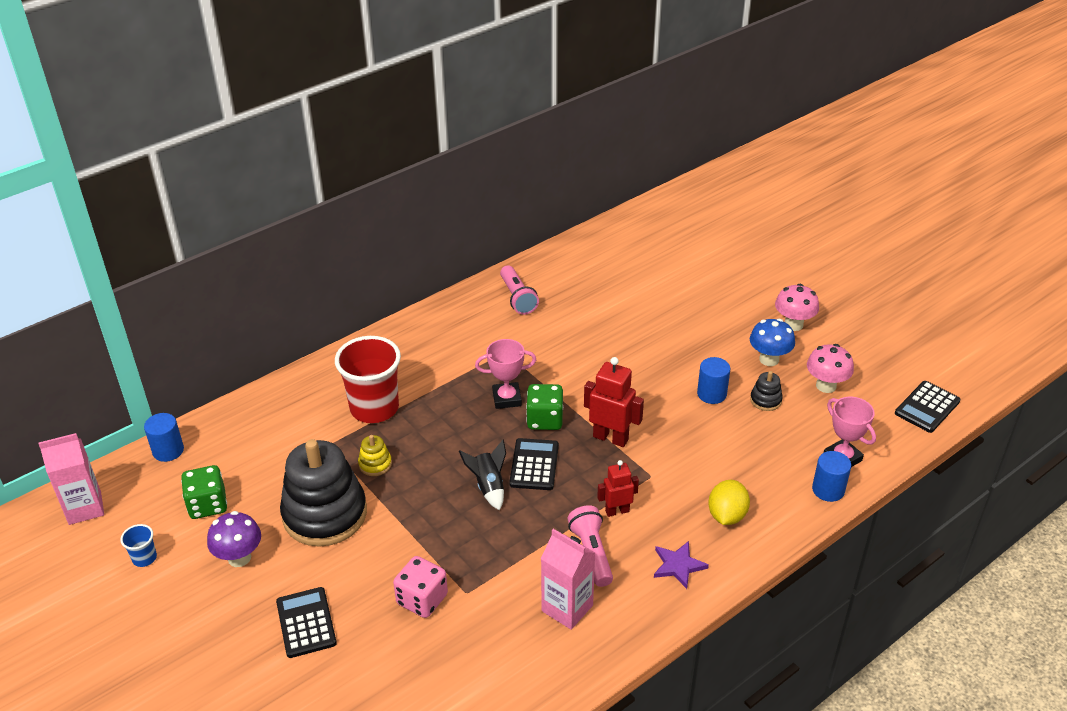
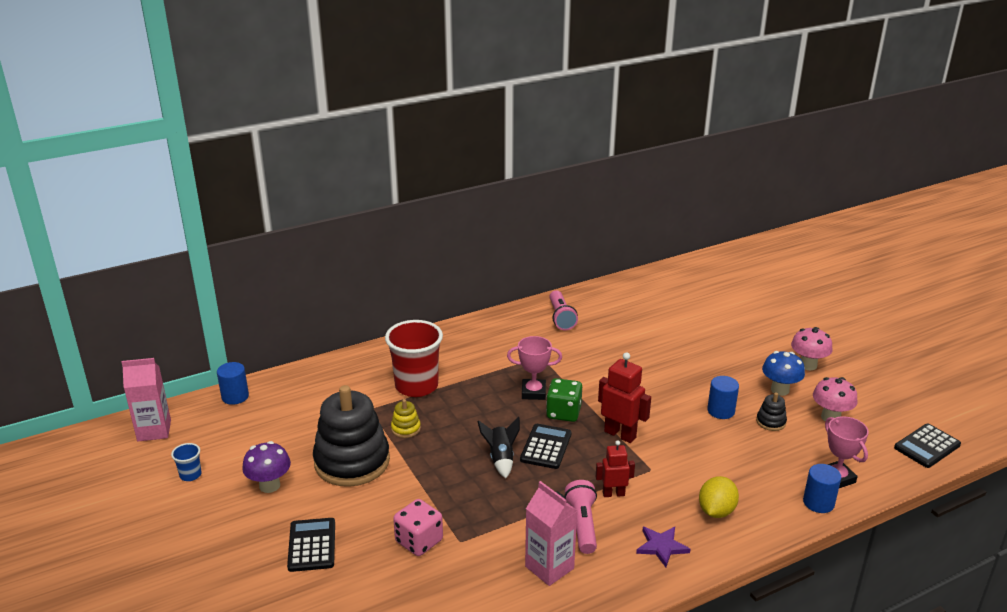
camera: 10 degrees right, 10 degrees down
green dice [181,465,227,519] -> none

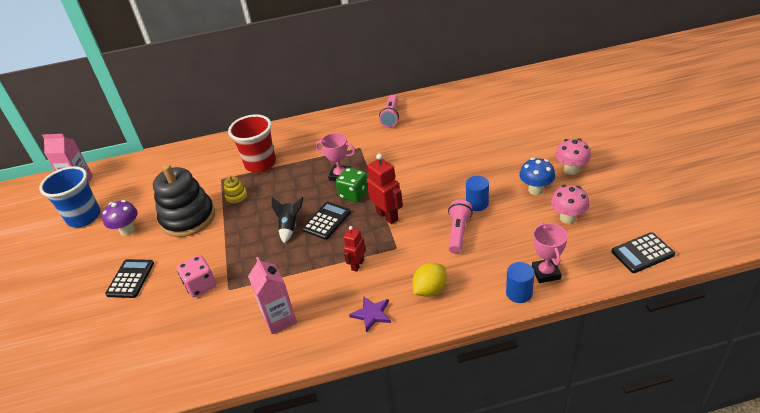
camera: 20 degrees right, 10 degrees up
blue cup [171,443,202,481] -> blue cup [39,166,101,227], size x2.28
blue cylinder [217,362,249,405] -> none
pink flashlight [564,480,597,554] -> pink flashlight moved to [448,200,473,253]
red robot [596,440,635,497] -> red robot turned 75 degrees counterclockwise [344,226,366,272]
black stacking toy [756,392,787,431] -> none

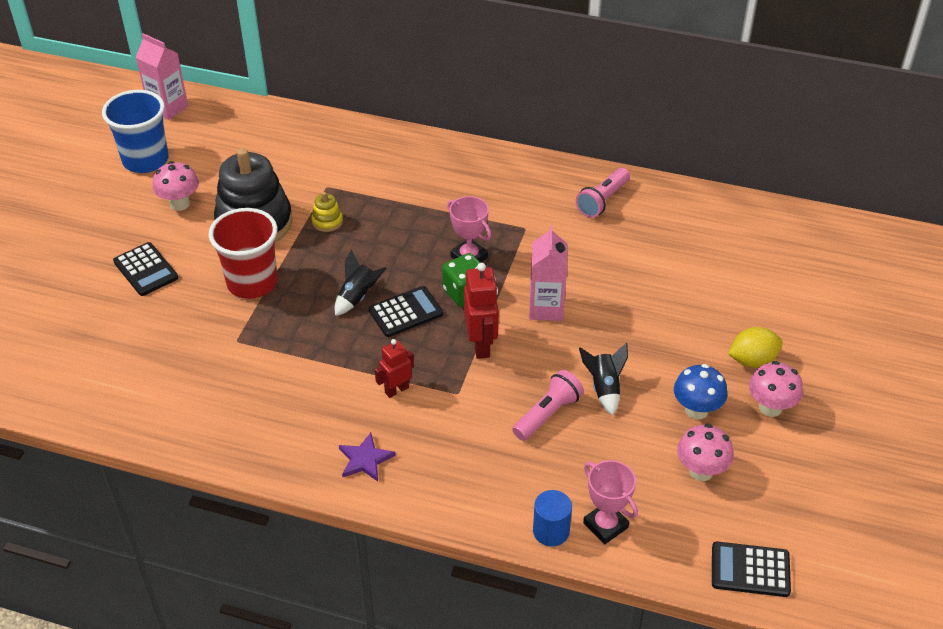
camera: 25 degrees right, 5 degrees up
purple mushroom [102,200,137,236] -> pink mushroom [153,161,199,211]
black calculator [105,259,154,298] -> black calculator turned 105 degrees clockwise [113,242,178,296]
pink dice [177,255,216,297] -> none
red cup [228,114,276,173] -> red cup moved to [209,208,278,299]
pink carton [248,257,297,334] -> pink carton moved to [529,225,567,321]
yellow lemon [412,263,447,297] -> yellow lemon moved to [728,327,783,368]
blue cylinder [466,176,489,211] -> black rocket [579,343,628,416]
pink trophy [532,222,568,283] -> pink trophy turned 60 degrees counterclockwise [583,460,638,544]

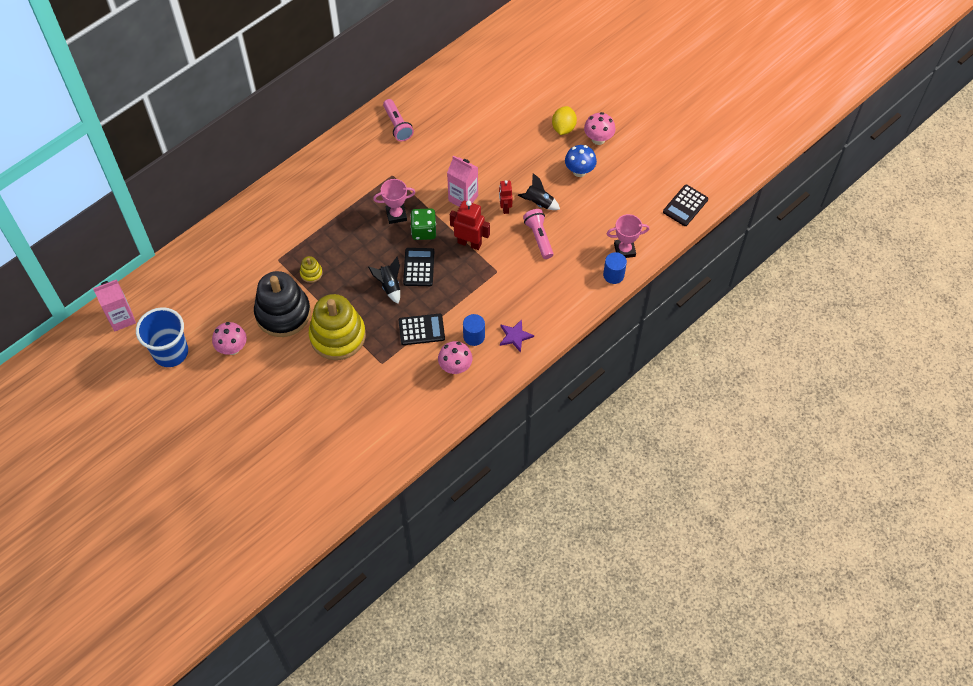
camera: 60 degrees left, 15 degrees up
black calculator [113,242,178,296] -> black calculator moved to [399,314,445,345]
red cup [209,208,278,299] -> yellow stacking toy [309,294,366,360]
red robot [375,339,414,398] -> red robot moved to [499,180,513,214]
pink mushroom [677,424,734,481] -> pink mushroom moved to [438,341,472,374]
none -> blue cylinder [463,314,485,346]

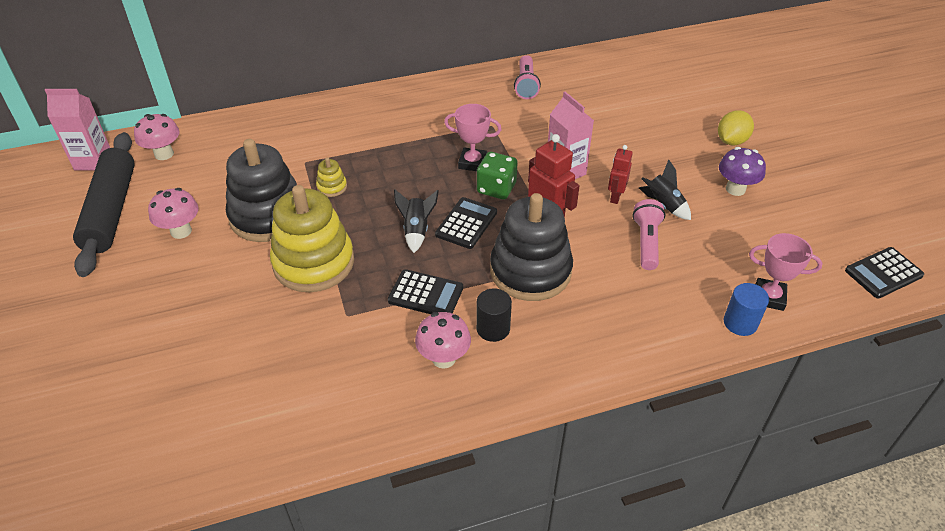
camera: 25 degrees right, 15 degrees down
blue cup [136,307,188,367] -> black rolling pin [73,132,135,277]
blue cylinder [463,314,485,346] -> black cylinder [476,288,512,342]
purple star [500,319,534,352] -> none
blue mushroom [565,145,597,177] -> purple mushroom [719,147,766,196]
pink mushroom [584,112,615,145] -> pink mushroom moved to [134,114,179,160]
none -> black stacking toy [490,193,573,301]

